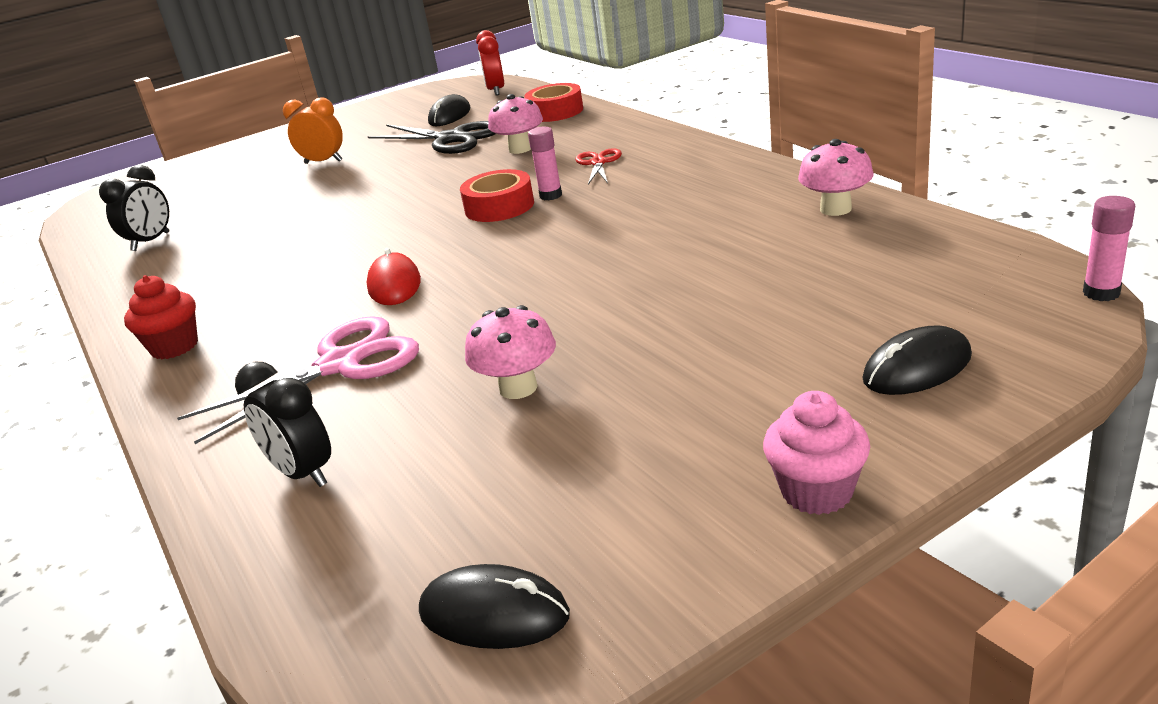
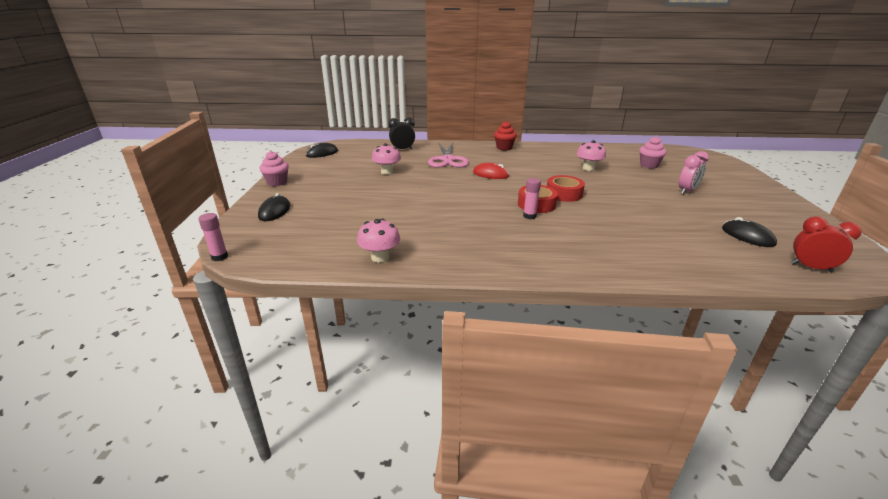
camera: 120 degrees right, 0 degrees up
black clock [99,165,169,251] -> none
orange clock [283,98,343,164] -> pink clock [679,151,709,195]
black scissors [368,121,496,154] -> none
pink mushroom [488,94,543,154] -> pink mushroom moved to [577,140,606,171]
red tape [524,83,583,122] -> red tape moved to [547,175,585,202]
red scissors [575,148,622,184] -> none
none -> pink cupcake [639,136,666,168]

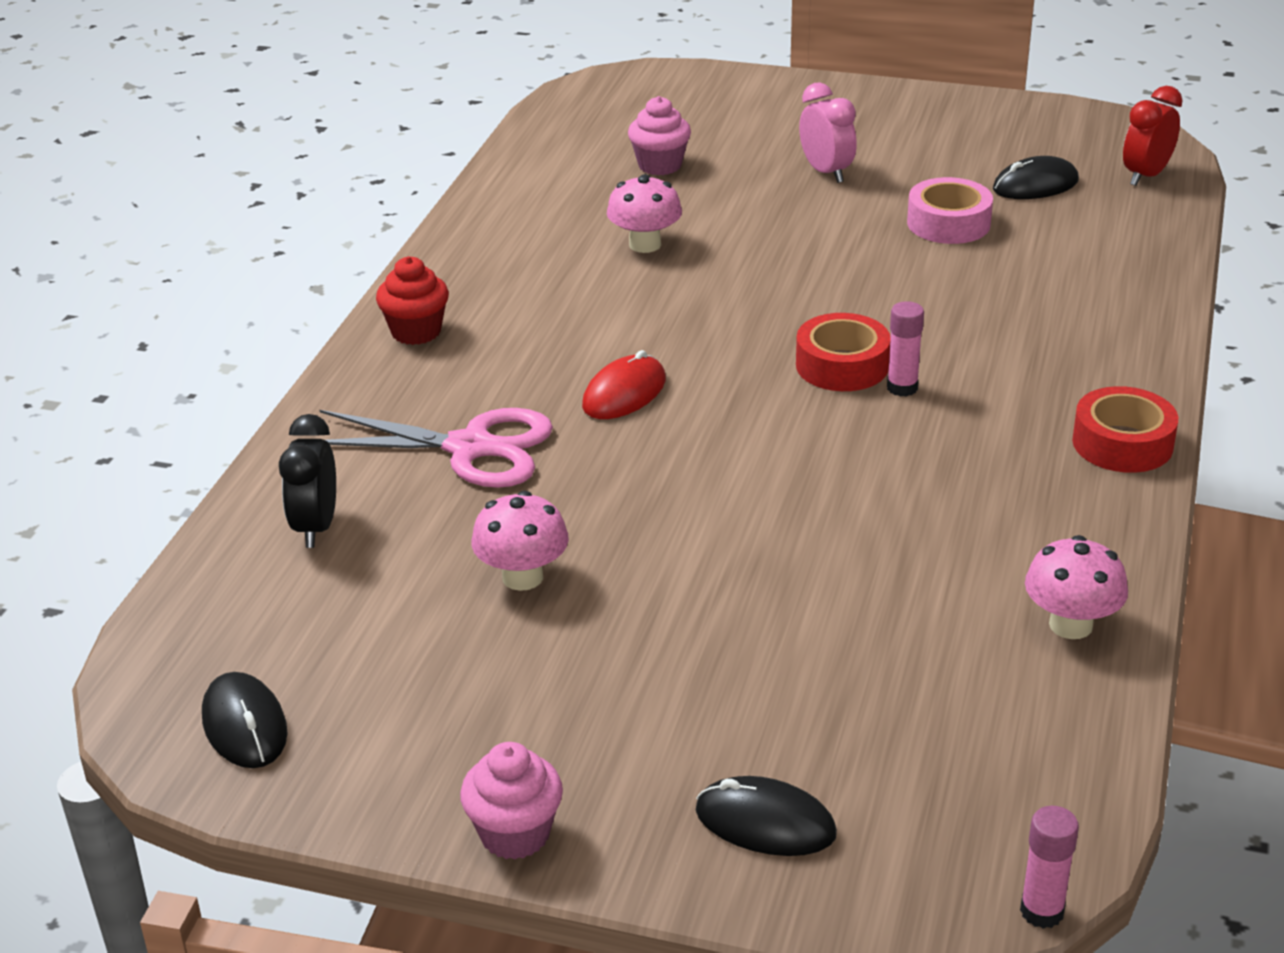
camera: 75 degrees left, 5 degrees up
red tape [547,175,585,202] -> red tape moved to [1072,386,1178,473]
none -> pink tape [907,177,993,244]

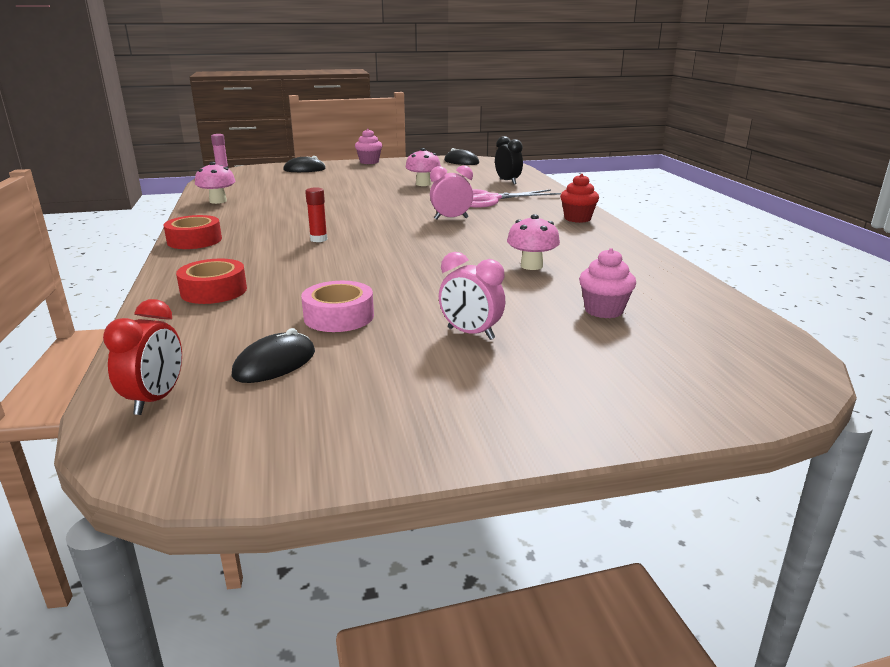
camera: 150 degrees right, 10 degrees down
red mouse [582,350,666,419] -> pink clock [430,165,473,219]
red tape [796,313,891,391] -> red tape moved to [176,259,247,304]
pink glue stick [887,301,924,397] -> red glue stick [305,187,327,242]

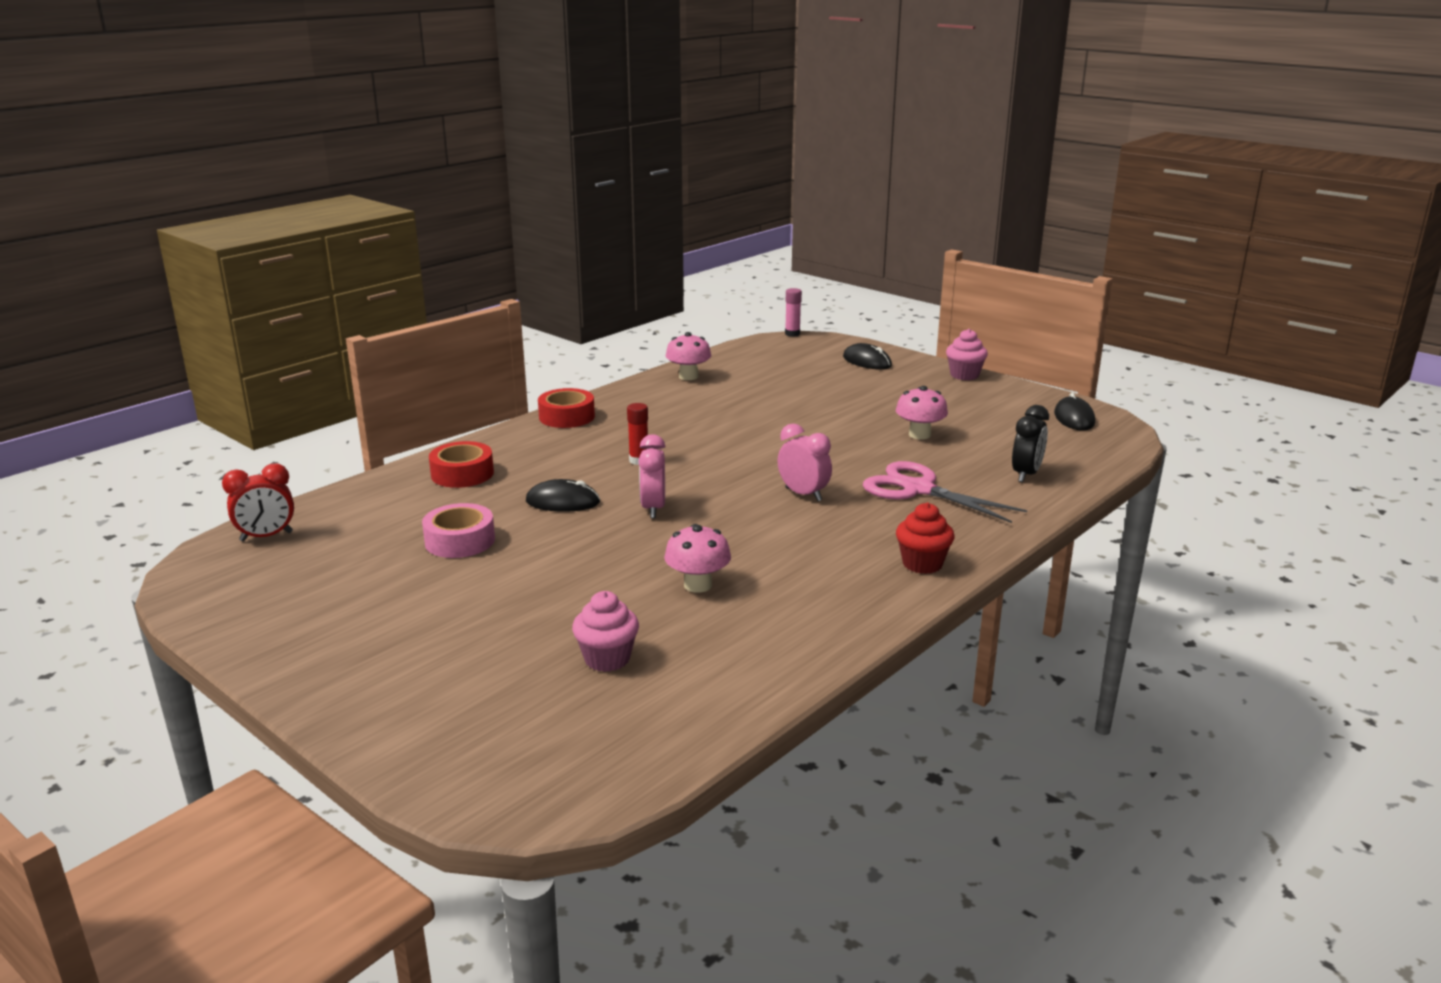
camera: 55 degrees right, 0 degrees up
black mouse [231,328,315,383] -> black mouse moved to [526,479,600,512]
pink clock [439,252,505,340] -> pink clock moved to [638,434,665,518]

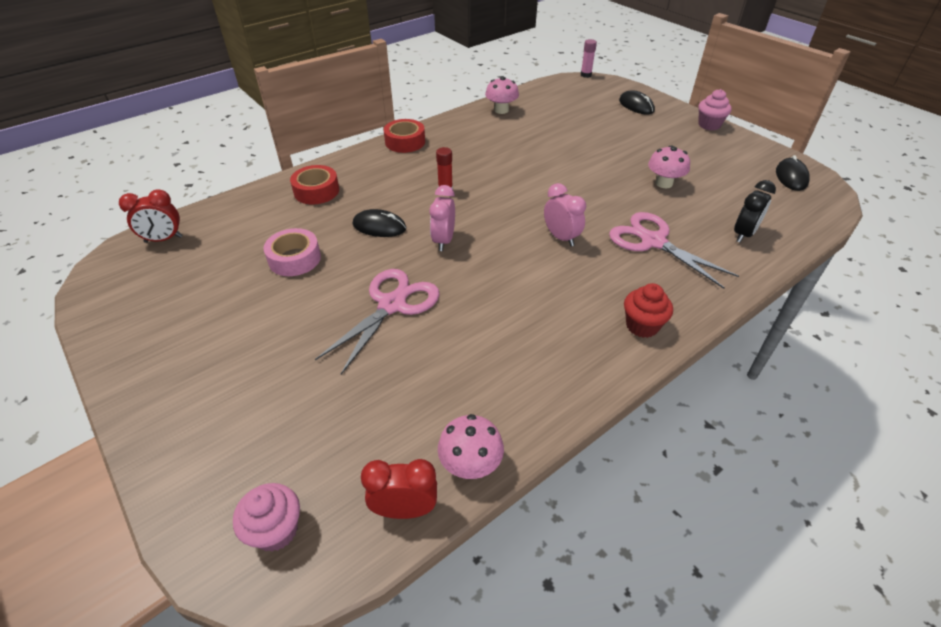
camera: 10 degrees right, 20 degrees up
pink cupcake [572,591,639,672] -> pink cupcake moved to [233,483,300,552]
pink mushroom [664,524,731,593] -> pink mushroom moved to [438,414,504,479]
none -> pink scissors [315,269,440,374]
none -> red clock [361,459,437,519]

